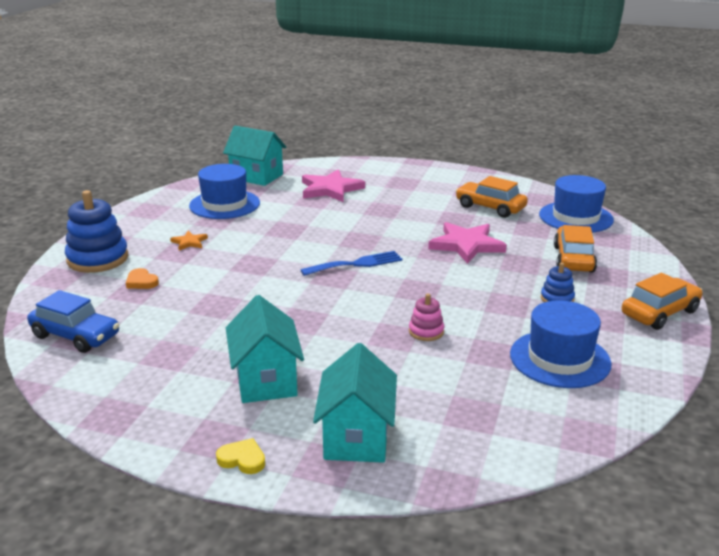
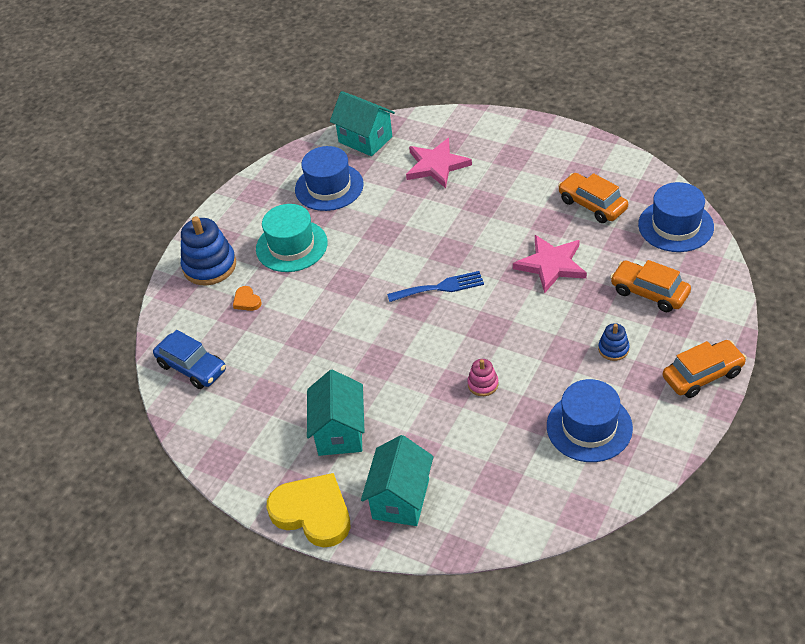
camera: 15 degrees right, 20 degrees up
orange star [170,231,208,250] -> turquoise hat [256,204,328,272]
yellow heart [216,438,265,474] -> yellow heart [267,473,351,547], size x2.33
orange car [554,225,597,273] -> orange car turned 75 degrees counterclockwise [610,260,691,312]

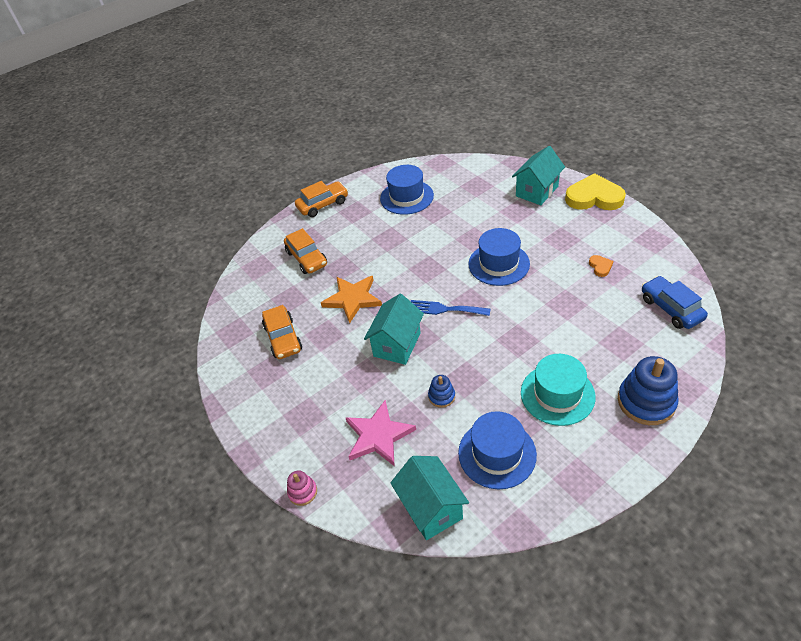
camera: 155 degrees left, 0 degrees up
orange heart [233,286,262,311] -> orange heart moved to [589,255,613,277]
yellow heart [267,473,351,547] -> yellow heart turned 135 degrees clockwise [565,173,626,210]
turquoise house [307,370,365,456] -> turquoise house moved to [364,294,424,365]
pink stacking toy [467,359,499,396] -> pink stacking toy moved to [287,470,317,506]
pink star [513,235,587,293] -> orange star [321,276,382,323]
blue stacking toy [598,323,630,361] -> blue stacking toy moved to [428,375,455,408]
blue hat [638,182,714,252] -> blue hat moved to [468,228,530,286]
orange car [663,340,747,398] -> orange car turned 150 degrees clockwise [295,181,348,217]

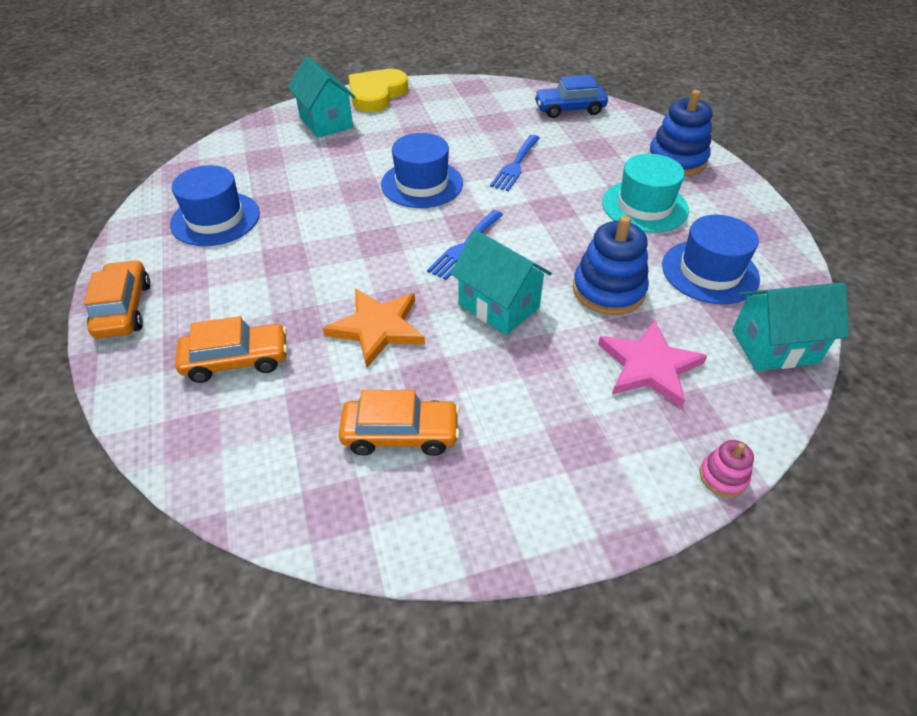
camera: 75 degrees left, 0 degrees up
blue stacking toy [428,375,455,408] -> blue stacking toy [573,215,649,315], size x1.97
orange heart [589,255,613,277] -> none
none -> blue fork [490,135,540,191]

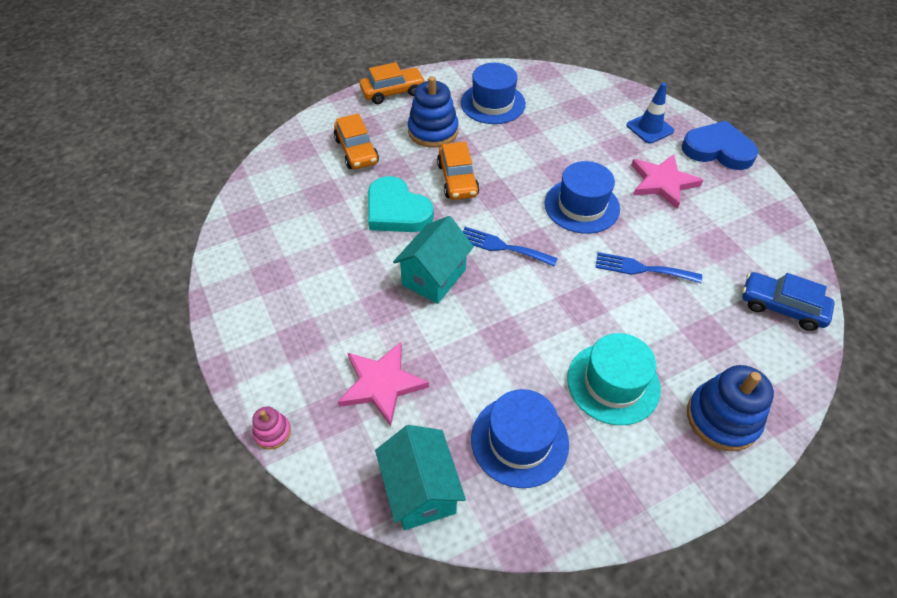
camera: 80 degrees right, 5 degrees up
turquoise house [288,57,355,138] -> blue traffic cone [627,83,674,144]
orange star [323,289,425,368] -> turquoise heart [368,176,434,232]
orange car [339,390,460,456] -> orange car moved to [437,142,479,200]
yellow heart [349,69,408,112] -> blue heart [682,121,759,170]
blue car [534,75,608,118] -> blue car turned 45 degrees counterclockwise [742,272,835,331]
blue stacking toy [573,215,649,315] -> blue stacking toy moved to [408,76,459,148]
none -> pink star [631,154,703,209]

